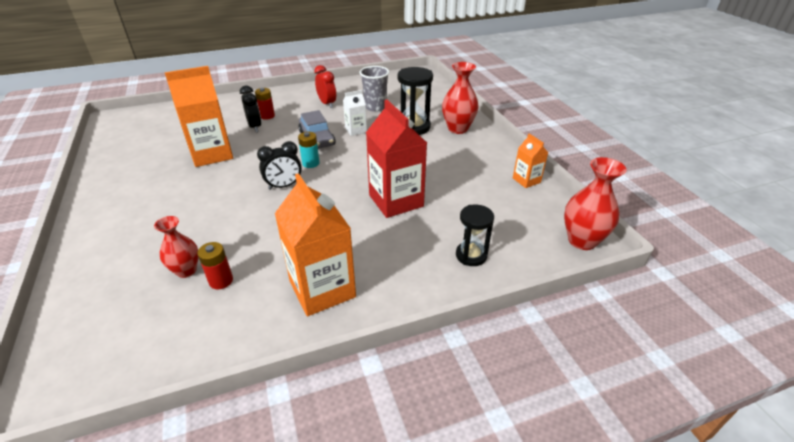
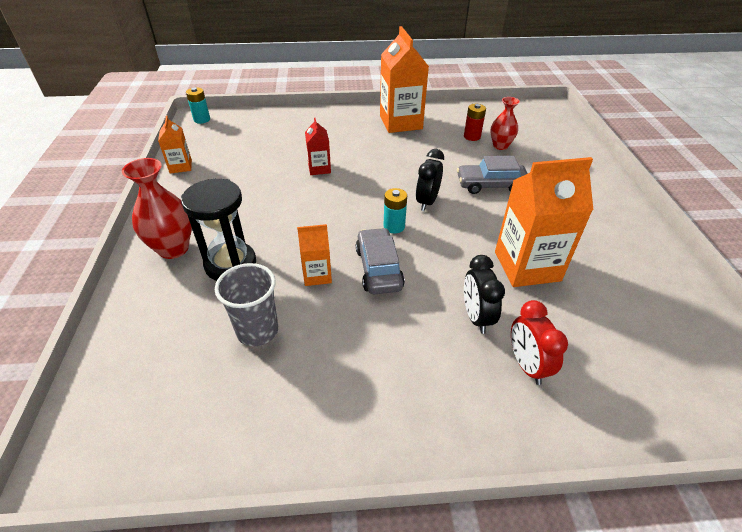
camera: 165 degrees left, 5 degrees up
red battery [255,88,275,120] -> none
black clock [257,141,302,190] -> black clock turned 60 degrees counterclockwise [416,149,444,211]
red clock [314,65,336,108] -> red clock moved to [511,300,568,385]
white carton [343,90,367,136] -> orange carton [297,224,332,286]
red carton [366,100,427,218] -> red carton [305,118,331,175], size x0.51
black hourglass [456,205,494,266] -> none
red vase [564,157,627,250] -> turquoise battery [186,87,210,124]
none -> grey car [457,156,528,194]

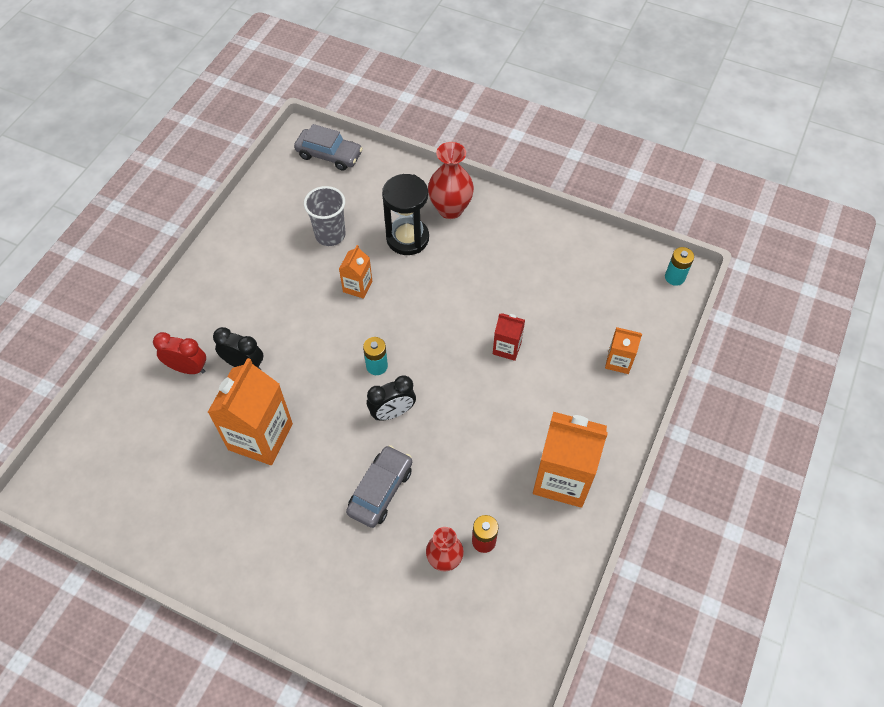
camera: 120 degrees right, 15 degrees up
orange carton [158,116,192,173] -> orange carton moved to [605,327,642,374]
grey car [356,228,405,294] -> grey car moved to [294,124,363,171]
black clock [416,149,444,211] -> black clock turned 105 degrees clockwise [367,376,416,420]

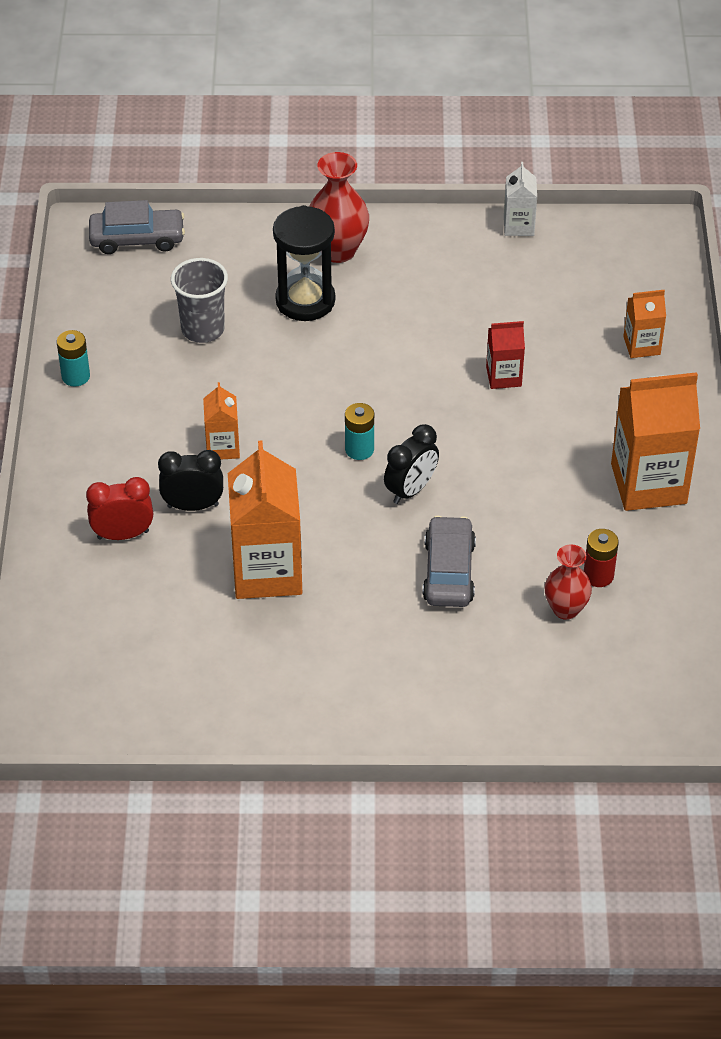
camera: 25 degrees left, 10 degrees down
orange carton [339,245,372,299] -> orange carton moved to [203,382,240,459]
turquoise battery [665,247,694,286] -> turquoise battery moved to [57,330,90,386]
none -> white carton [504,162,537,236]

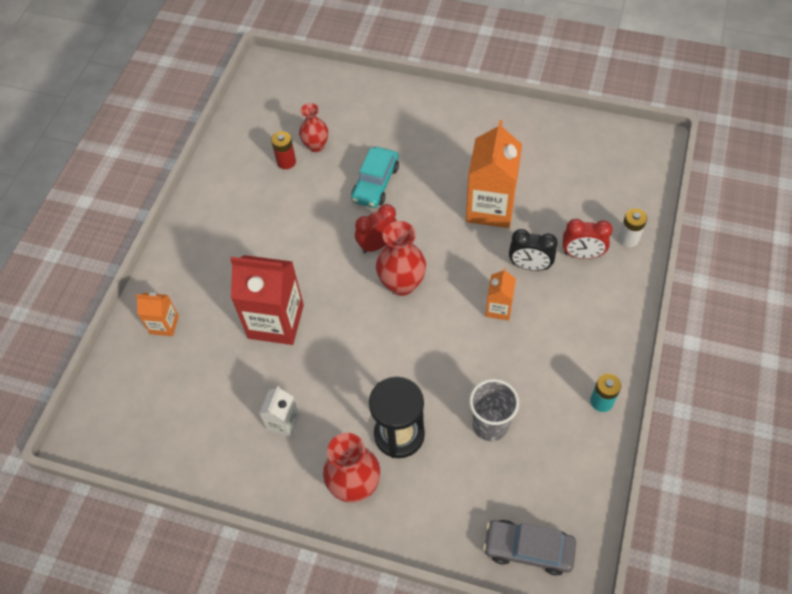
camera: 160 degrees left, 10 degrees up
turquoise battery [345,403,374,460] -> red vase [376,221,426,296]
black clock [384,424,439,504] -> red clock [355,204,397,253]
grey car [422,516,476,607] -> turquoise car [351,147,399,208]
red carton [486,321,525,389] -> red carton [230,255,304,345], size x1.95
white carton [504,162,537,236] -> white carton moved to [259,386,300,437]
orange carton [611,372,700,511] -> none
none -> white battery [618,208,647,247]

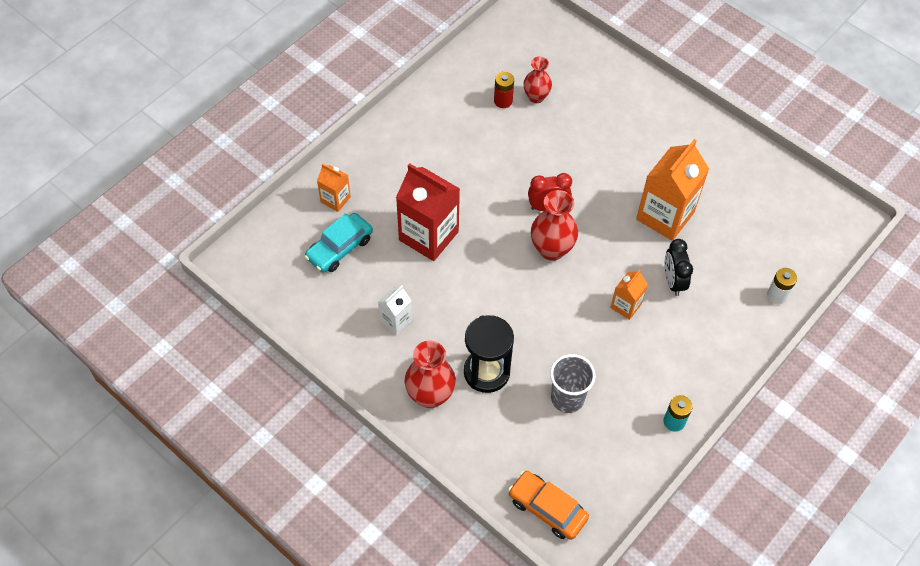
camera: 20 degrees right, 0 degrees up
turquoise car [351,147,399,208] -> turquoise car moved to [304,213,373,273]
grey car [483,520,576,576] -> orange car [508,471,589,540]
black clock [509,229,558,271] -> black clock turned 45 degrees clockwise [665,239,693,296]
red clock [563,219,613,259] -> none

